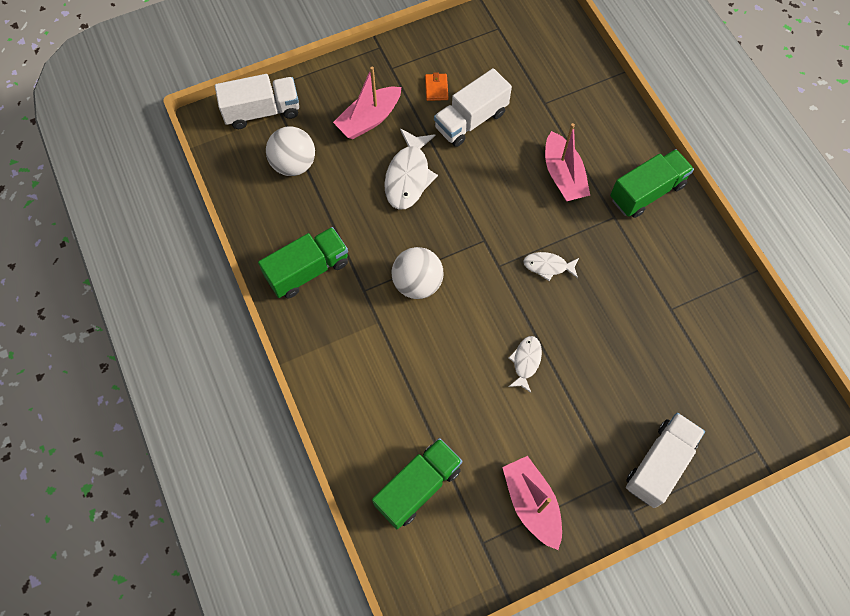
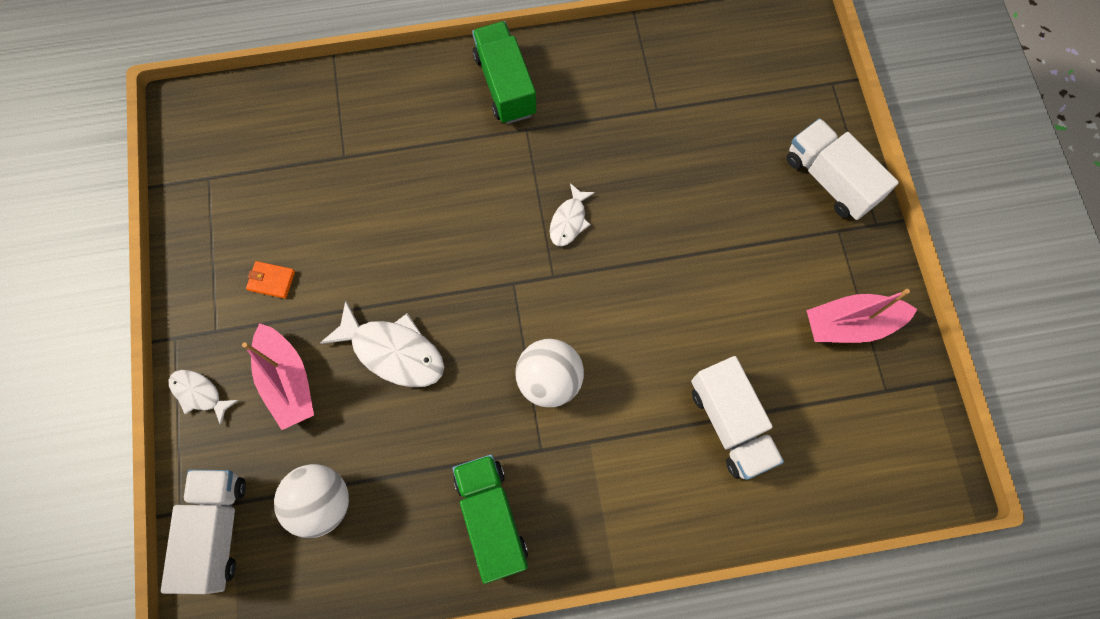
camera: 75 degrees left, 5 degrees up
green truck [372,438,462,529] -> none
white truck [434,68,512,147] -> white truck moved to [691,356,784,480]
white fish [508,336,542,393] -> white fish moved to [168,370,239,425]
pink boat [545,123,590,201] -> none

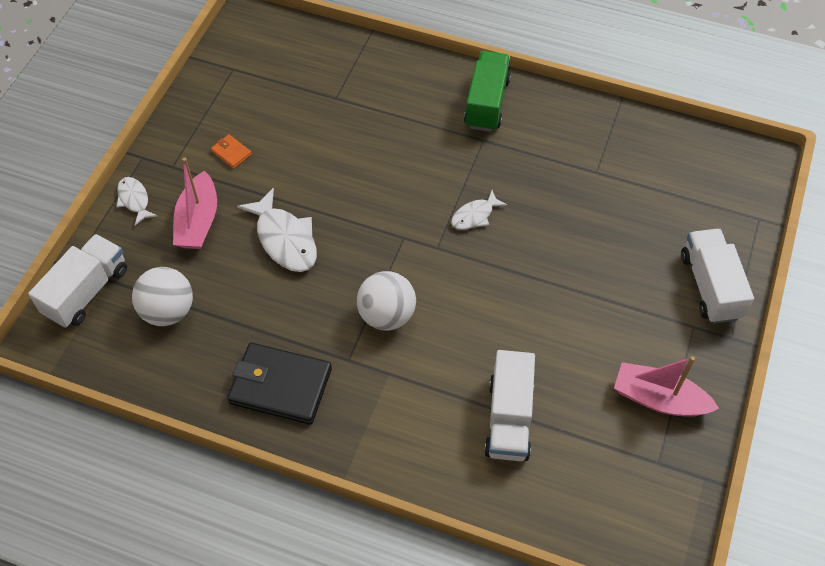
camera: 30 degrees right, 15 degrees down
green truck [453,454,528,584] -> black wallet [227,343,332,425]

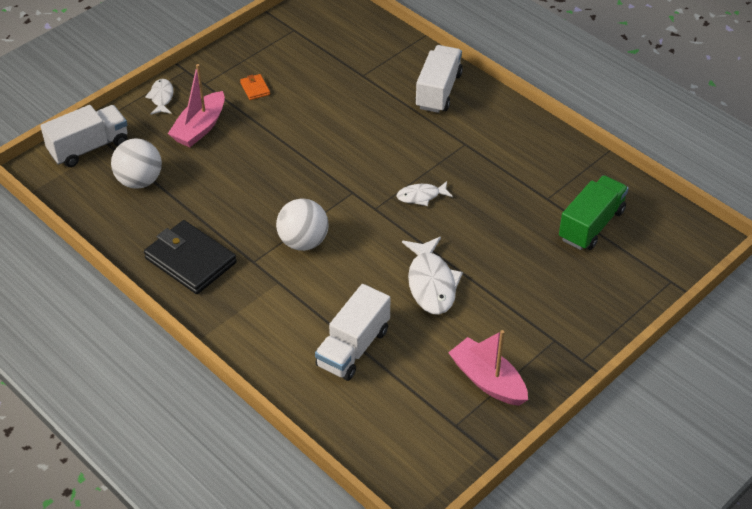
camera: 25 degrees right, 10 degrees down
white fish [237,187,317,272] -> white fish moved to [402,236,463,315]
green truck [464,51,511,132] -> green truck moved to [559,175,629,250]
white truck [681,229,754,324] -> white truck moved to [415,45,463,113]

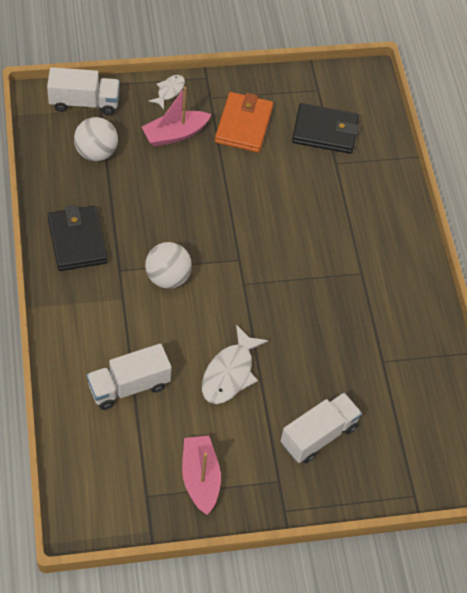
camera: 30 degrees right, 10 degrees up
orange wallet [240,74,270,100] -> orange wallet [215,92,273,153], size x2.27
white fish [397,181,453,206] -> none
white truck [415,45,463,113] -> white truck moved to [281,393,362,463]
green truck [559,175,629,250] -> none
none -> black wallet [292,103,359,154]

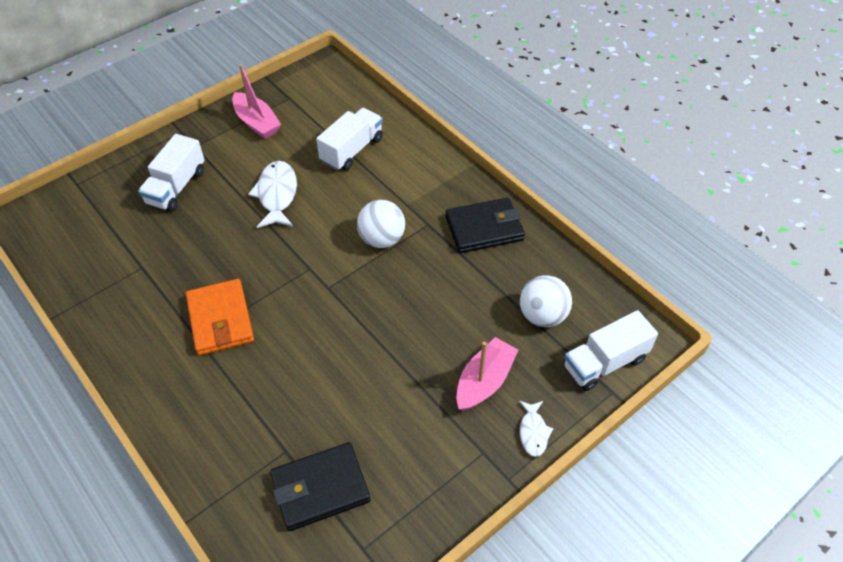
camera: 155 degrees right, 5 degrees down
black wallet [48,205,108,271] -> black wallet turned 60 degrees counterclockwise [445,197,525,253]
orange wallet [215,92,273,153] -> orange wallet moved to [186,279,254,356]

